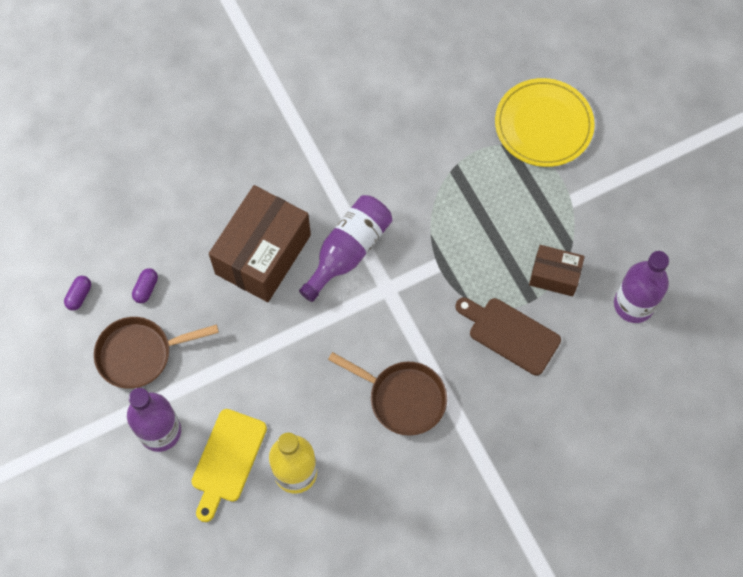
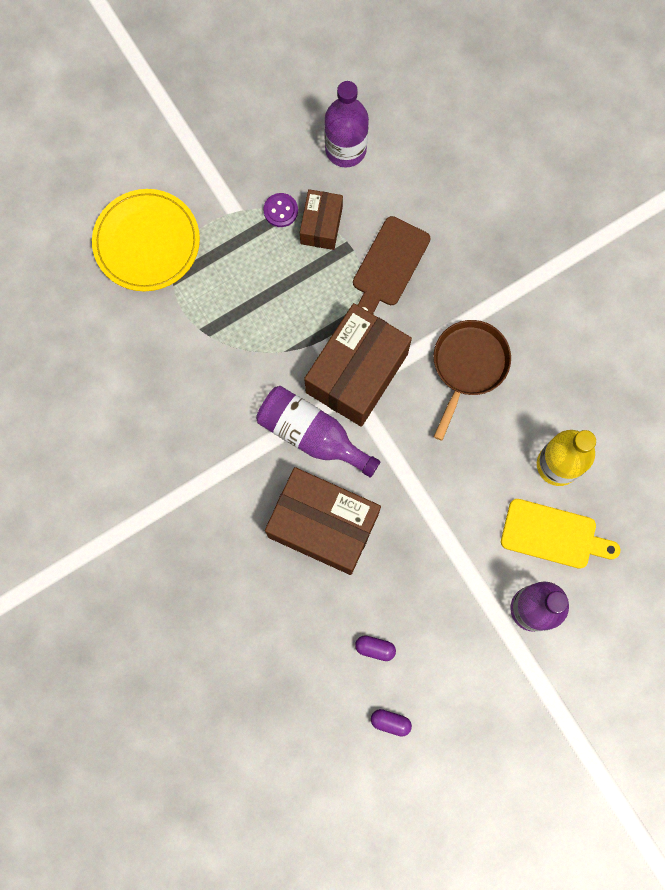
camera: 95 degrees left, 10 degrees up
brown pan [94,317,219,389] -> none
none -> purple button [263,193,298,227]
none -> brown box [304,303,412,427]

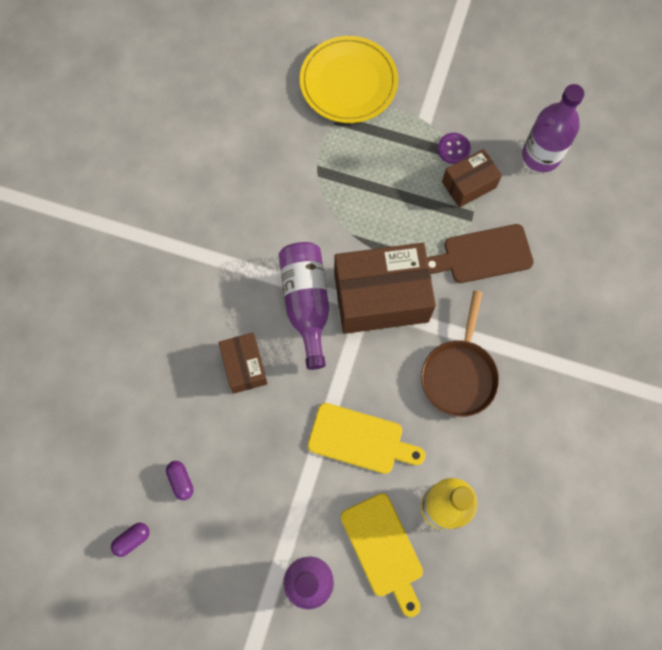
camera: 50 degrees right, 5 degrees down
brown box [265,467,381,575] -> brown box [219,333,268,393], size x0.53
purple capsule [371,709,412,737] -> purple capsule turned 75 degrees clockwise [111,523,150,557]
brown pan [434,320,511,441] -> brown pan turned 120 degrees clockwise [421,291,499,417]
none -> yellow cutting board [308,403,425,474]

